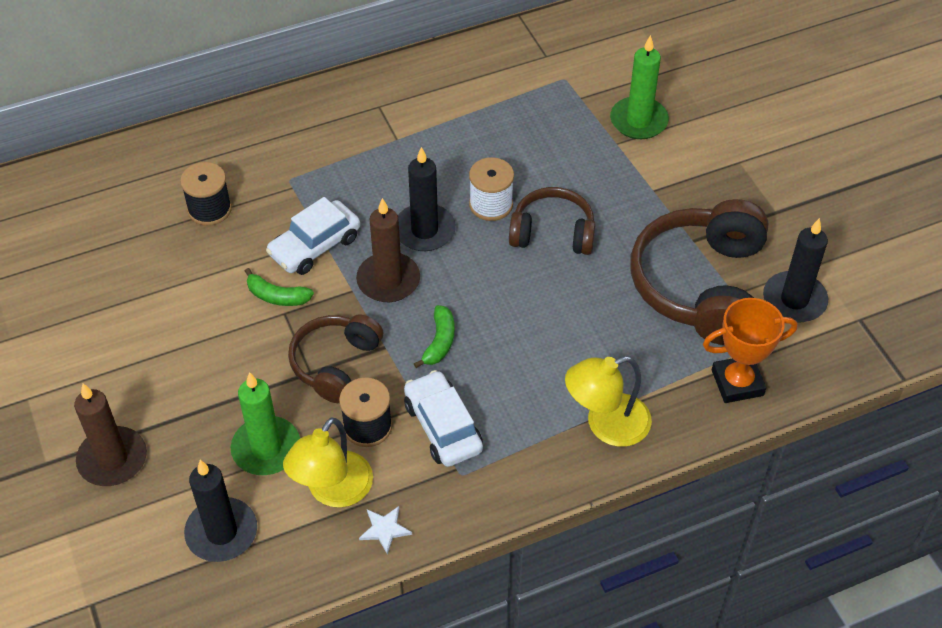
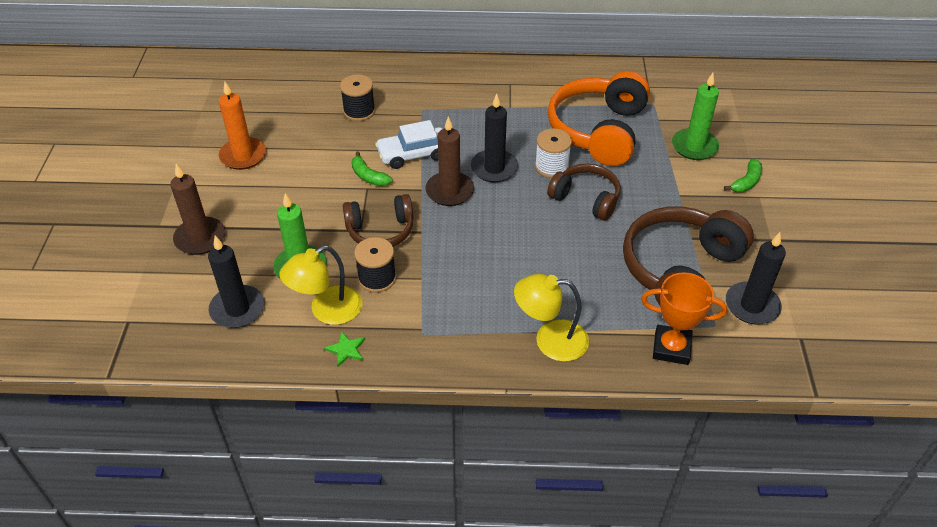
camera: 25 degrees right, 5 degrees down
brown headphones [288,314,383,403] -> brown headphones turned 150 degrees counterclockwise [343,194,413,246]
white star [359,506,412,555] -> green star [324,331,365,367]
white car [404,370,483,467] -> none
green banana [414,305,455,368] -> green banana moved to [724,159,762,192]
none -> orange candle [219,82,266,170]
none -> orange headphones [548,71,650,166]

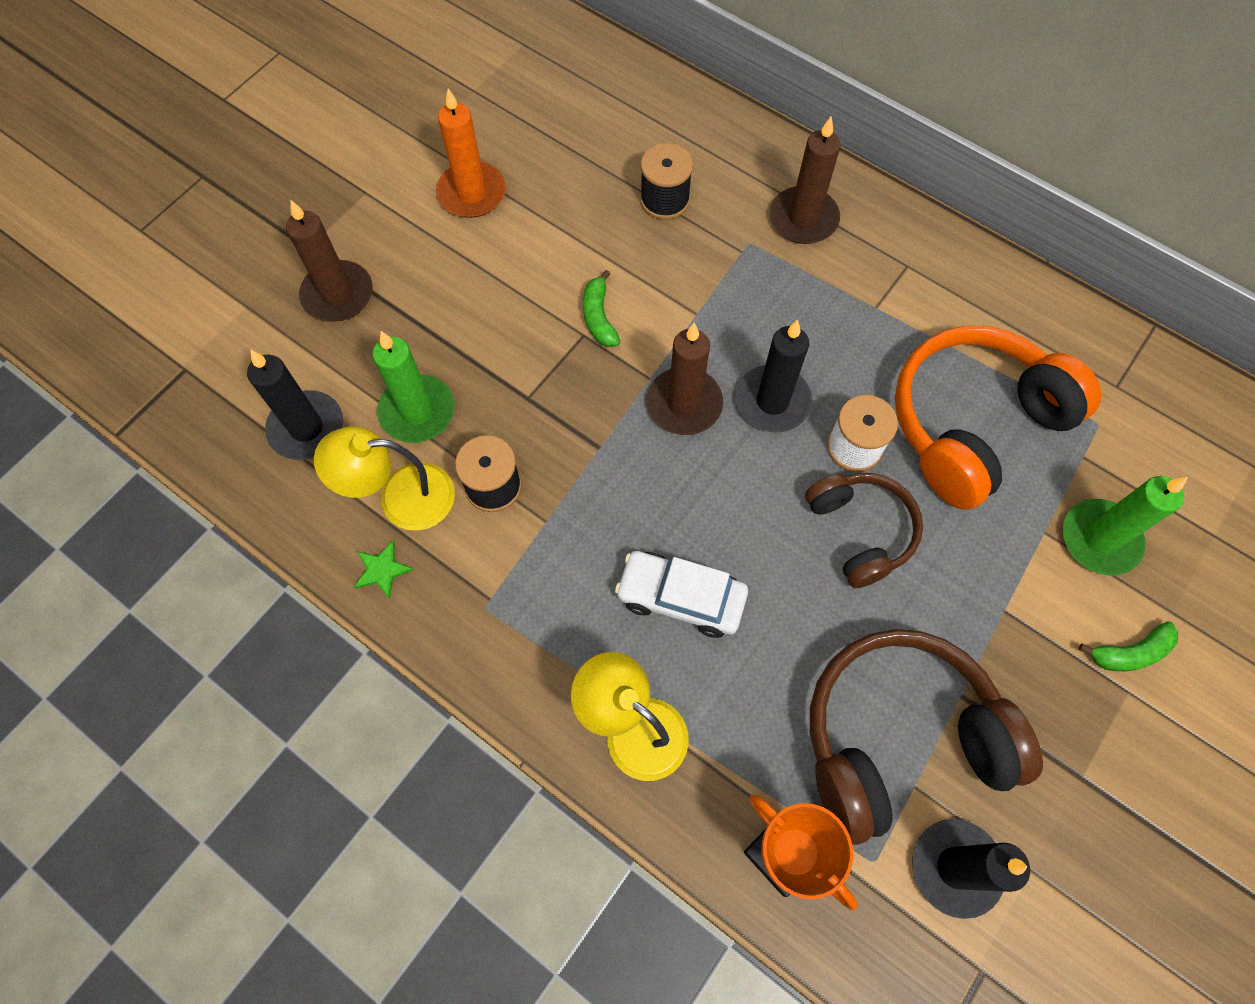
camera: 35 degrees right, 20 degrees up
brown headphones [343,194,413,246] -> none
white car [375,120,442,169] -> white car moved to [615,551,748,638]
none -> brown candle [770,117,841,244]

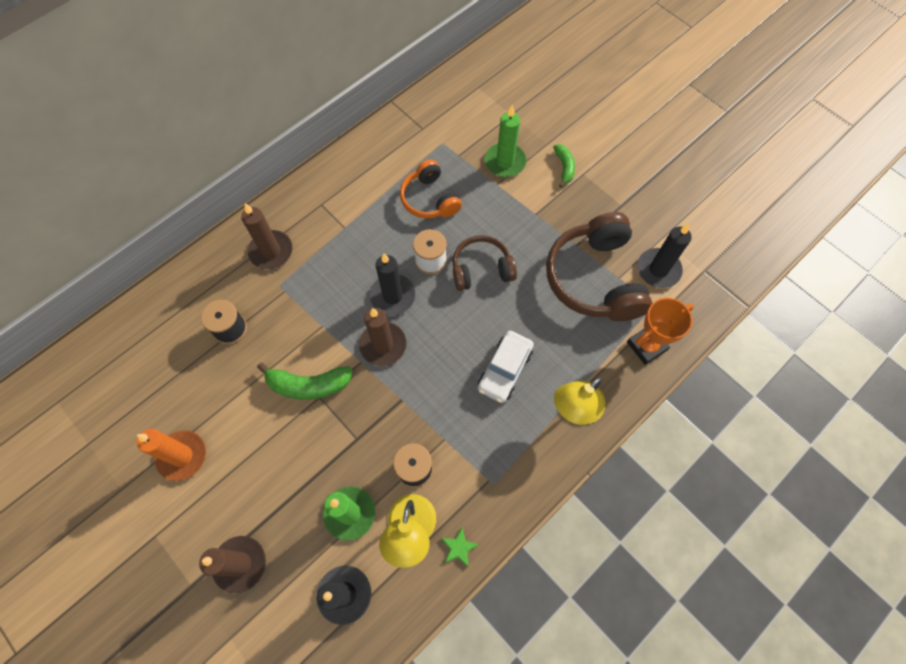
camera: 80 degrees left, 0 degrees up
green banana [583,270,620,347] -> green banana [257,362,353,400], size x1.64
orange headphones [895,326,1102,510] -> orange headphones [400,160,462,219], size x0.59

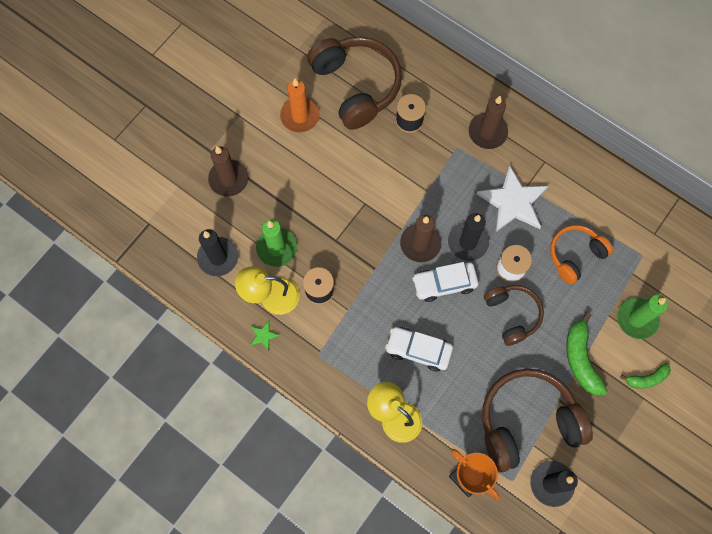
camera: 80 degrees right, 5 degrees up
green banana [257,362,353,400] -> green banana moved to [566,312,607,396]
none -> brown headphones [307,37,402,130]
none -> white car [412,262,479,302]
none -> white star [477,165,548,233]

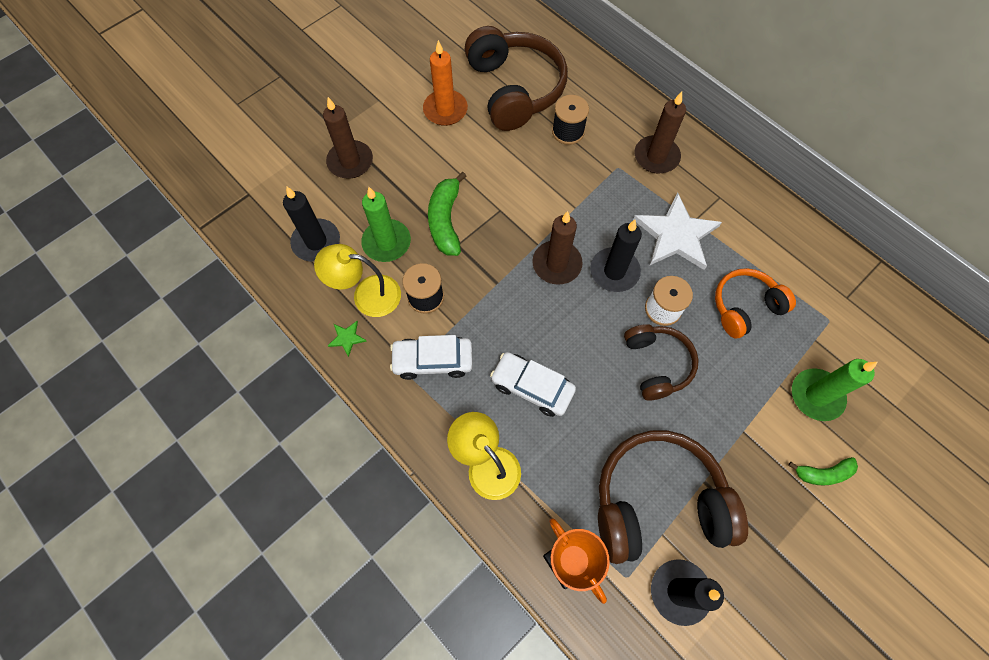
camera: 10 degrees right, 5 degrees down
white car [412,262,479,302] -> white car moved to [390,335,473,380]
green banana [566,312,607,396] -> green banana moved to [428,172,467,256]

